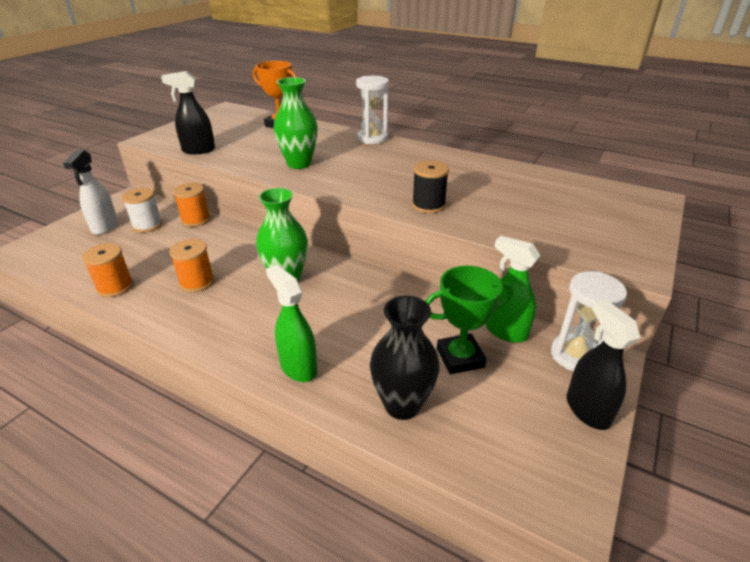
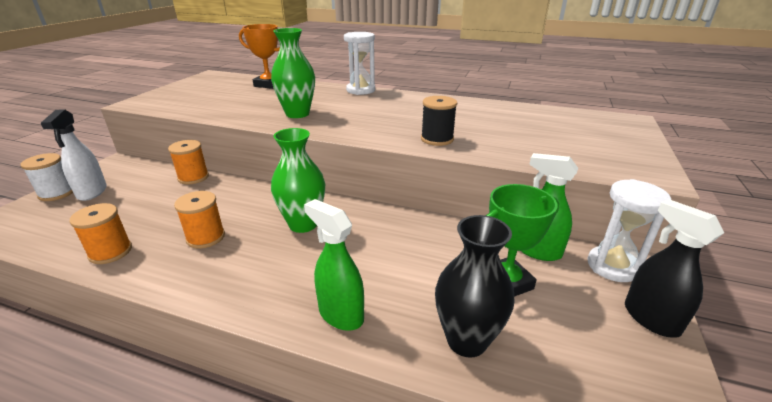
camera: 10 degrees left, 5 degrees down
white spool [122,188,163,233] -> white spool moved to [20,153,73,201]
black spray bottle [161,71,215,154] -> none

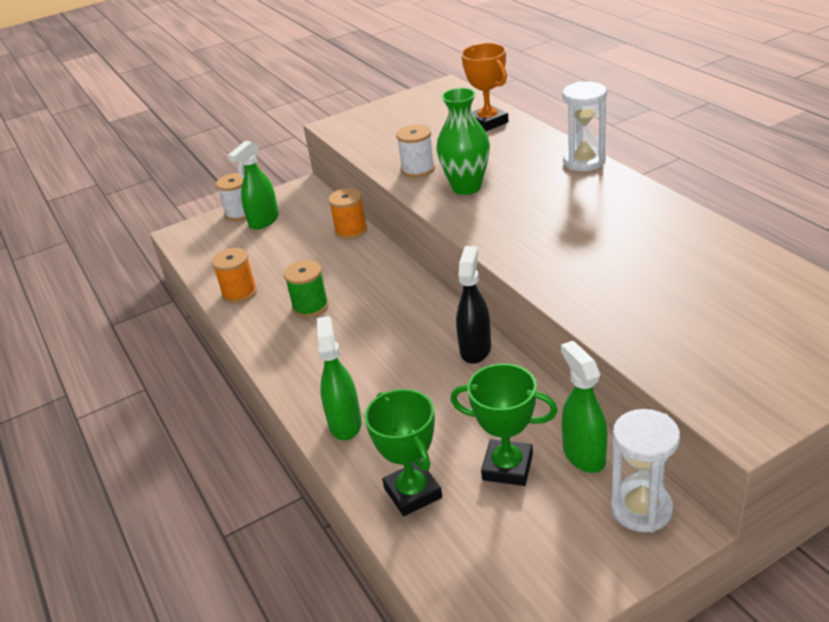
camera: 45 degrees right, 5 degrees up
white spray bottle [41,109,107,201] -> green spray bottle [228,141,279,230]
orange spool [174,191,225,249] -> green spool [284,260,329,318]
green vase [271,128,325,233] -> none
black spool [421,96,457,146] -> none
black vase [435,215,514,358] -> green trophy [365,389,442,516]
black spray bottle [625,199,724,338] -> black spray bottle moved to [456,246,491,364]
none -> white spool [396,124,435,178]

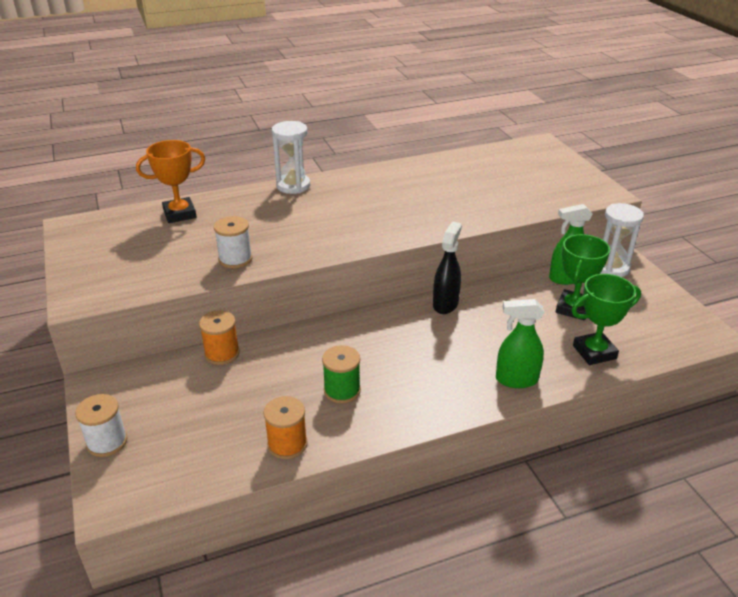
camera: 85 degrees left, 0 degrees up
green spray bottle [228,141,279,230] -> none
green vase [437,88,490,195] -> none
black spray bottle [456,246,491,364] -> black spray bottle turned 90 degrees clockwise [433,221,462,314]

